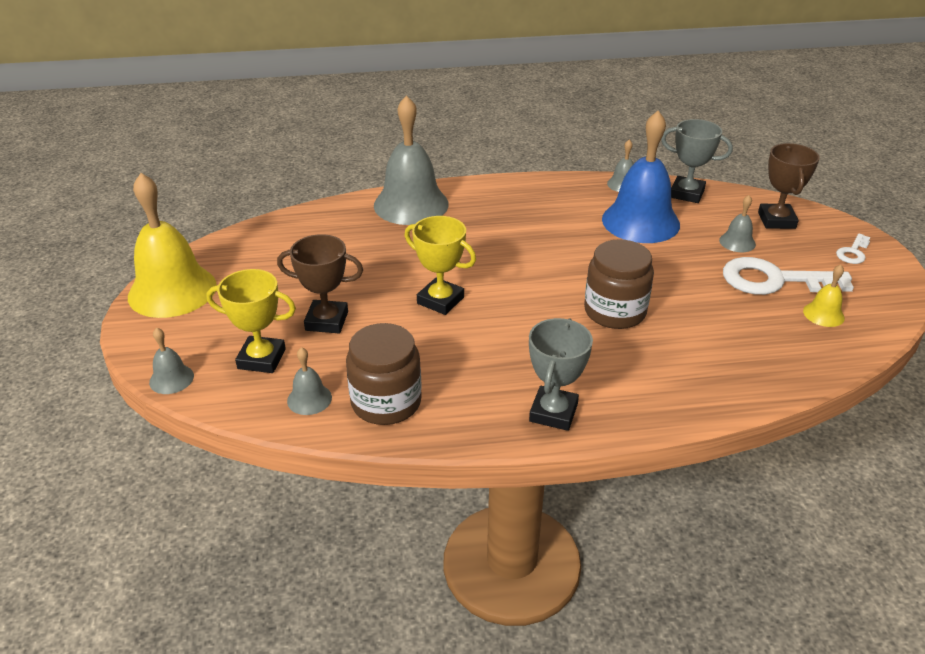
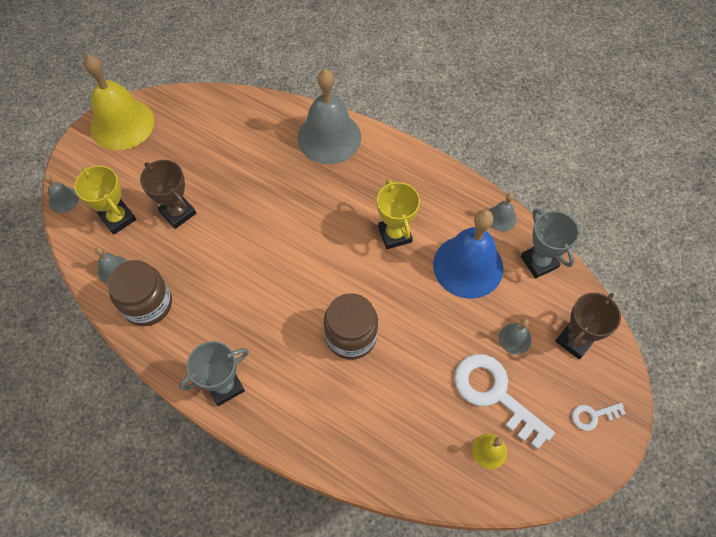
camera: 40 degrees right, 25 degrees up
yellow trophy [404,216,476,315] -> yellow trophy moved to [377,179,420,249]

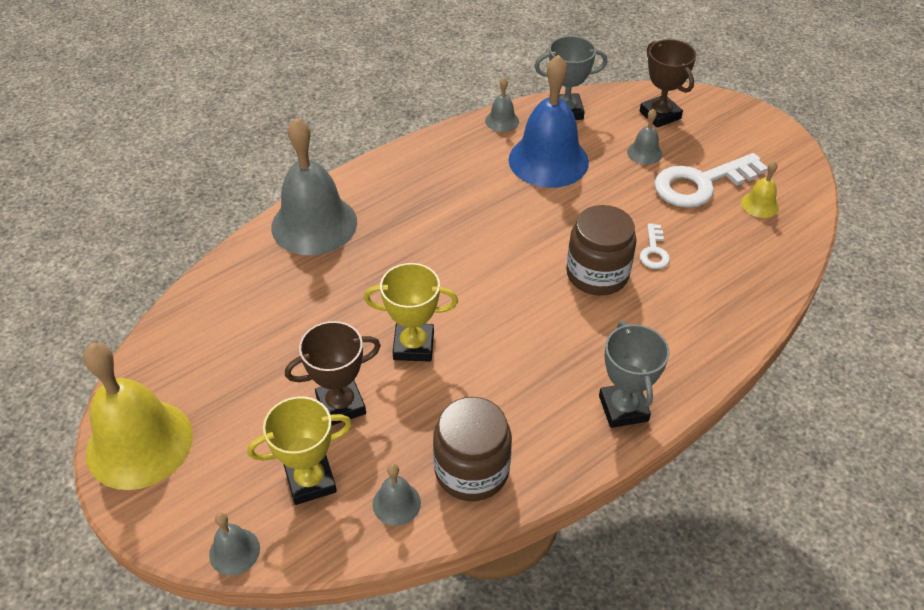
camera: 70 degrees left, 15 degrees down
yellow trophy [377,179,420,249] -> yellow trophy moved to [364,263,458,361]
white key [572,403,626,431] -> white key moved to [640,223,670,269]

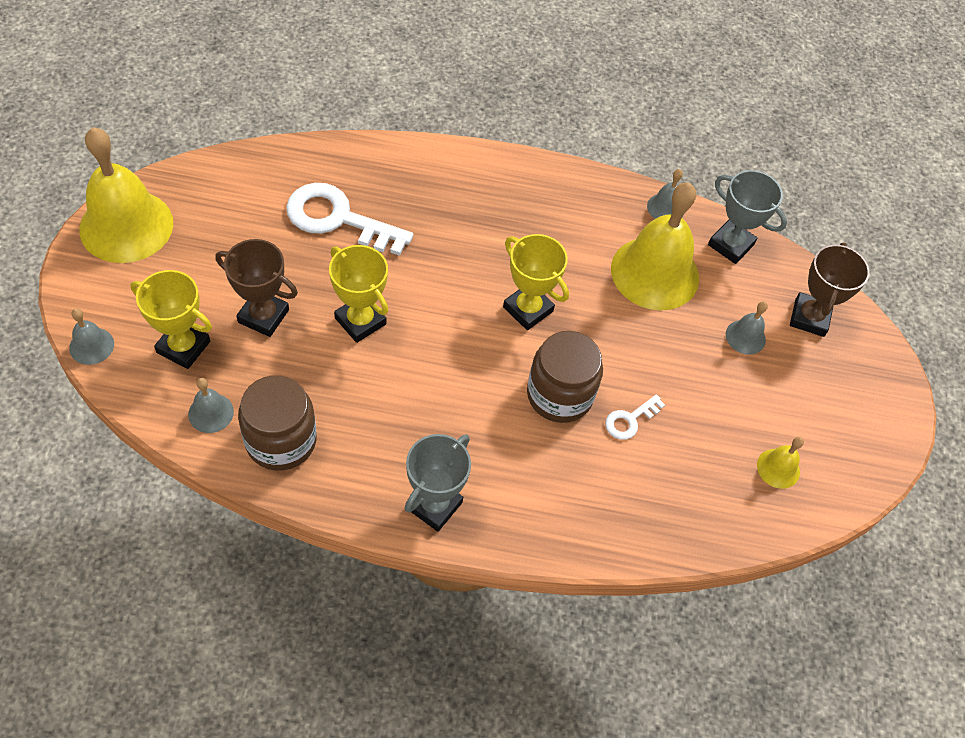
camera: 40 degrees right, 10 degrees up
grey bell [271,118,357,255] -> none
blue bell [508,55,589,188] -> yellow bell [611,183,699,310]
white key [654,153,768,208] -> white key moved to [286,183,413,256]
none -> yellow trophy [503,234,569,330]

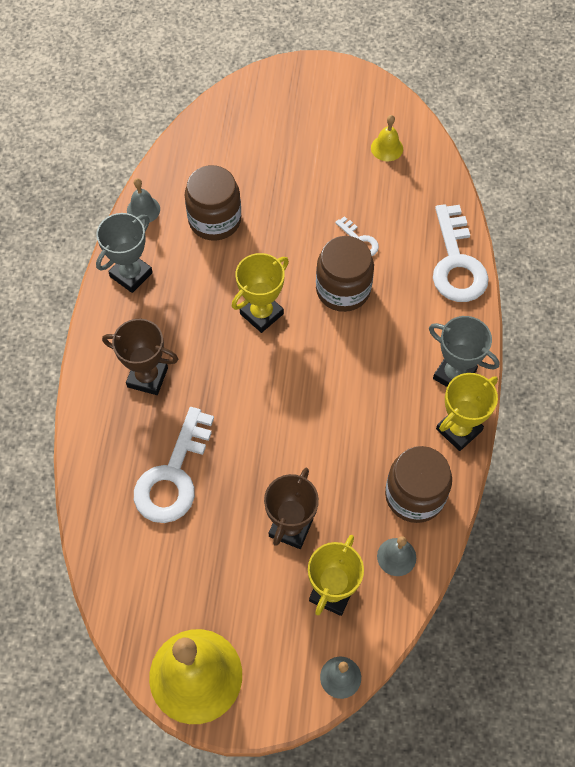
camera: 85 degrees left, 5 degrees up
yellow trophy [329,245,388,343] -> yellow trophy moved to [436,373,498,451]
yellow bell [611,183,699,310] -> brown jar [184,165,241,241]
grey trophy [708,170,787,264] -> grey trophy moved to [96,213,153,293]
grey bell [726,301,768,355] -> none
brown trophy [790,243,870,337] -> brown trophy moved to [102,319,178,395]
none -> white key [433,204,489,302]

